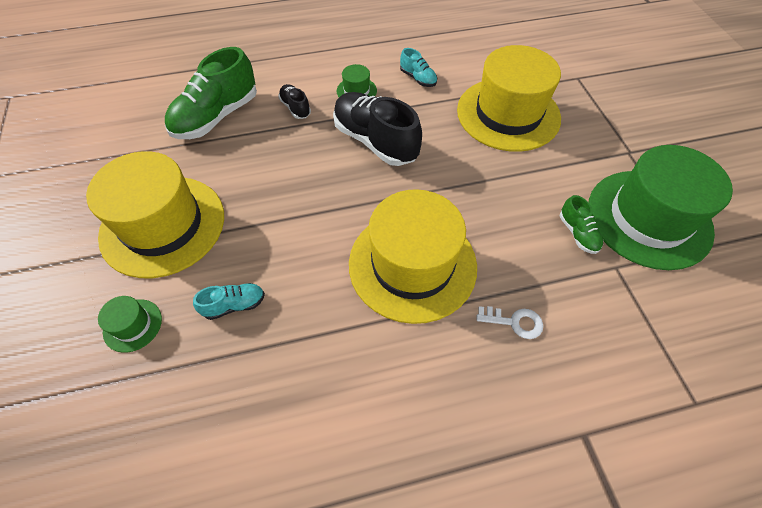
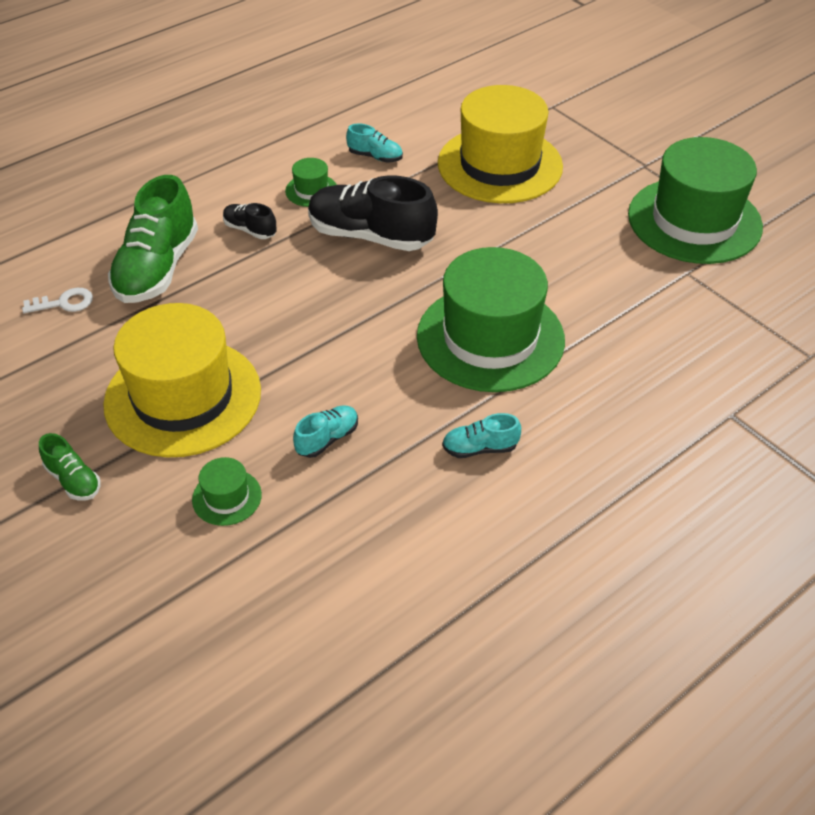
camera: 25 degrees left, 10 degrees down
yellow hat [349,189,477,324] -> green hat [417,247,565,392]
white key [476,306,543,339] -> white key moved to [22,288,93,313]
green shoe [560,195,603,254] -> green shoe moved to [39,433,101,500]
none -> turquoise shoe [442,413,521,458]

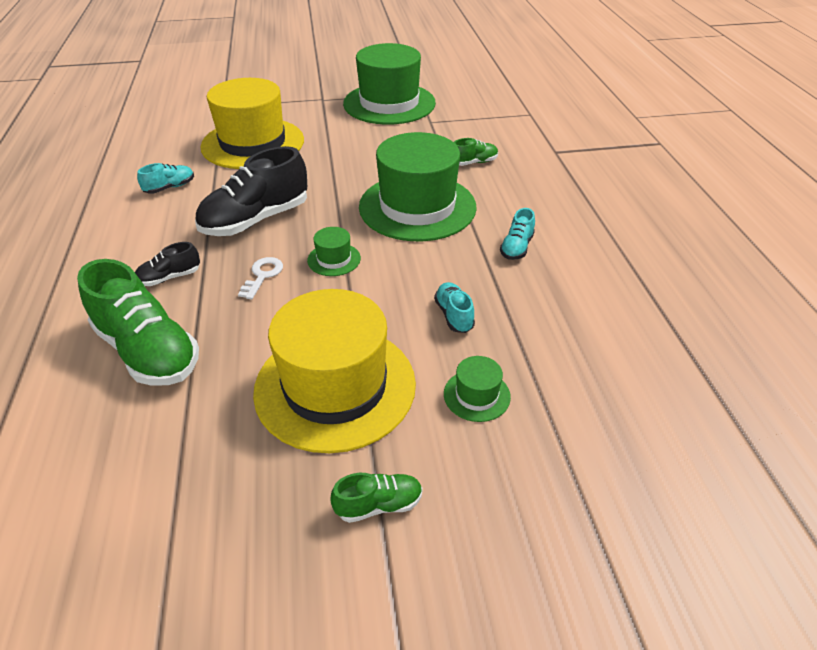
camera: 60 degrees left, 5 degrees down
white key [22,288,93,313] -> white key moved to [238,257,283,299]
green hat [285,158,337,207] -> green hat moved to [307,227,361,276]
none -> green shoe [454,138,498,166]

